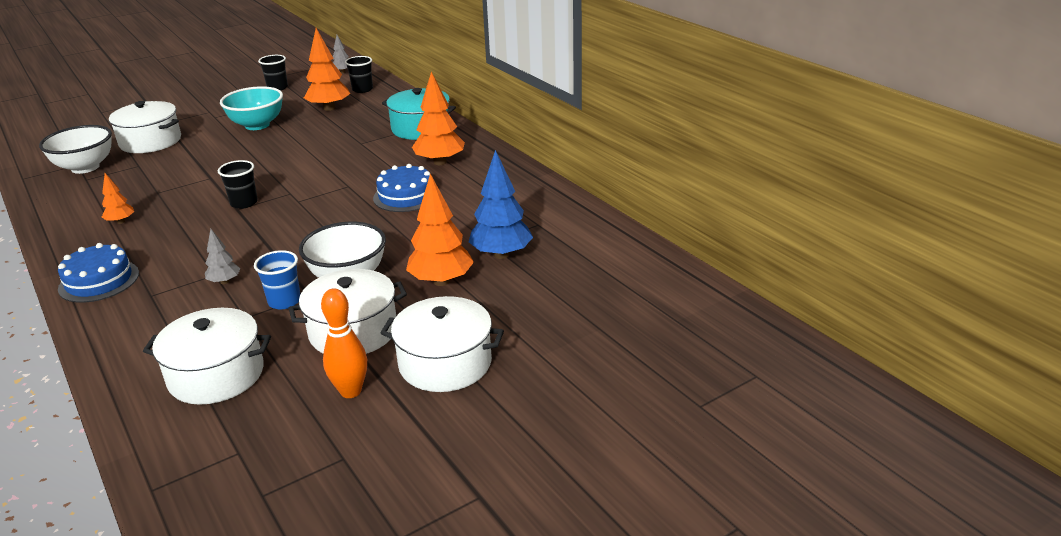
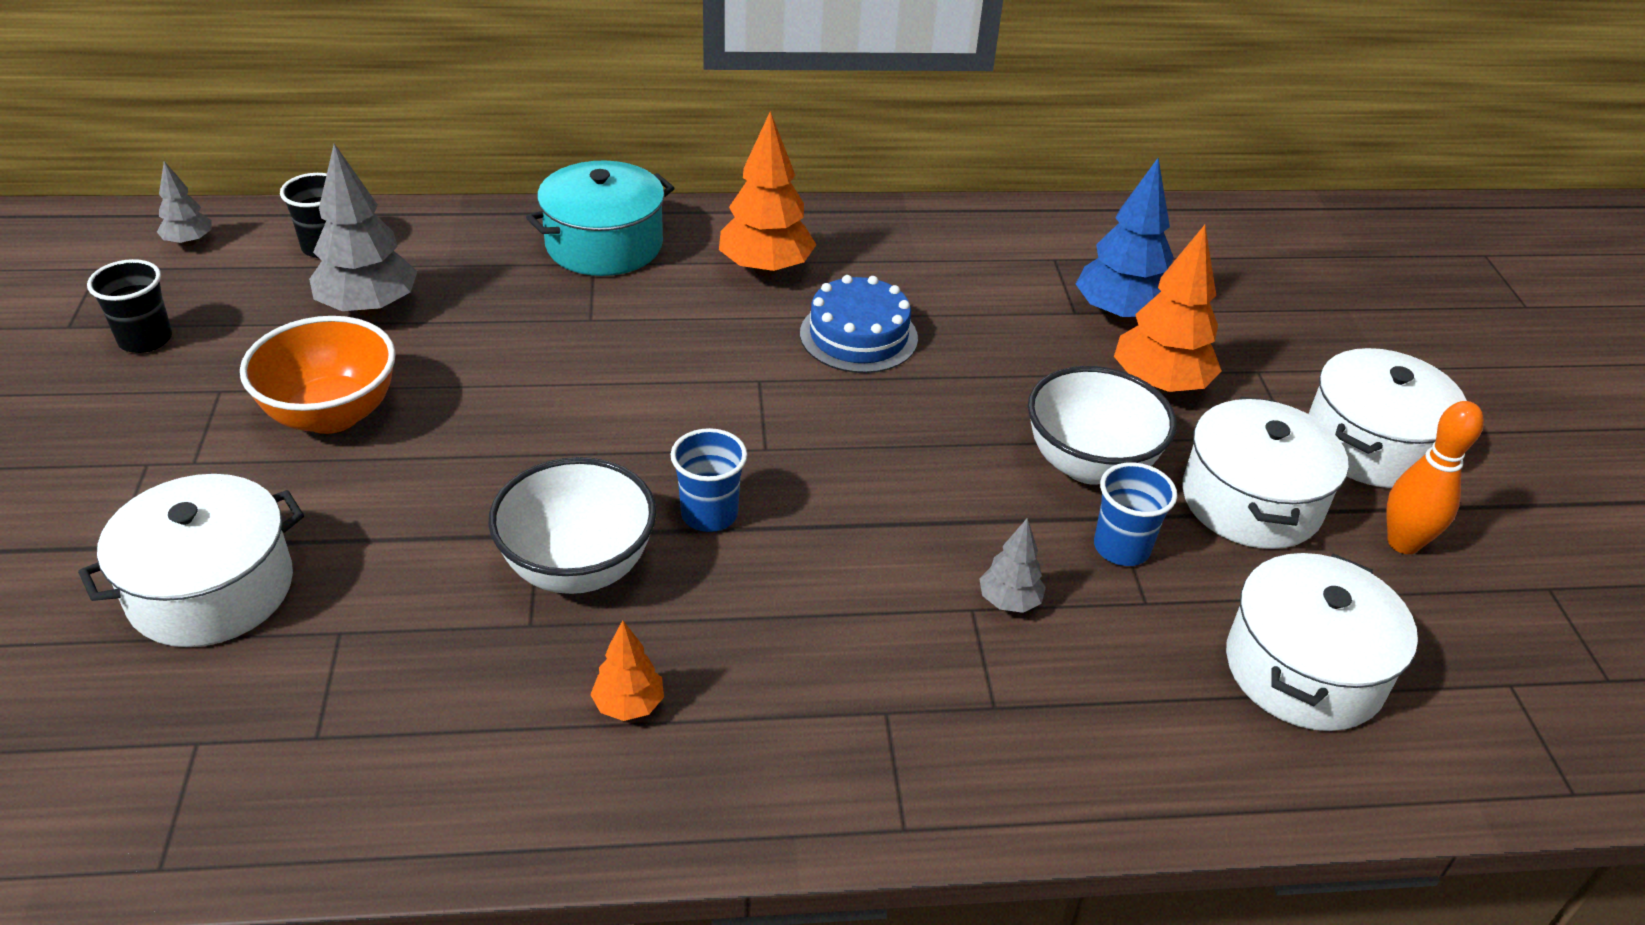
camera: 65 degrees left, 10 degrees up
white bowl [39,125,112,174] -> white bowl moved to [488,457,657,594]
blue cake [58,243,139,303] -> none
black cup [218,160,258,209] -> blue cup [671,428,747,532]
turquoise bowl [220,86,283,130] -> orange bowl [240,316,396,434]
orange tree [304,28,350,111] -> grey tree [309,143,418,316]

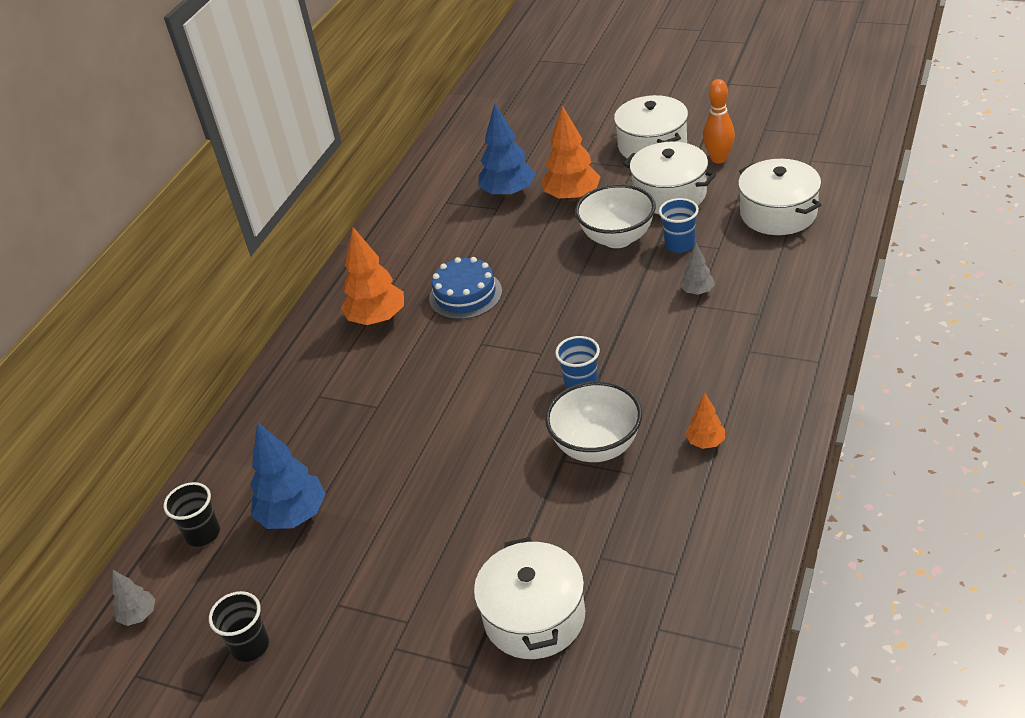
camera: 55 degrees left, 0 degrees up
orange bowl [240,316,396,434] -> none
grey tree [309,143,418,316] -> blue tree [250,422,326,529]
turquoise pot [526,161,674,276] -> none

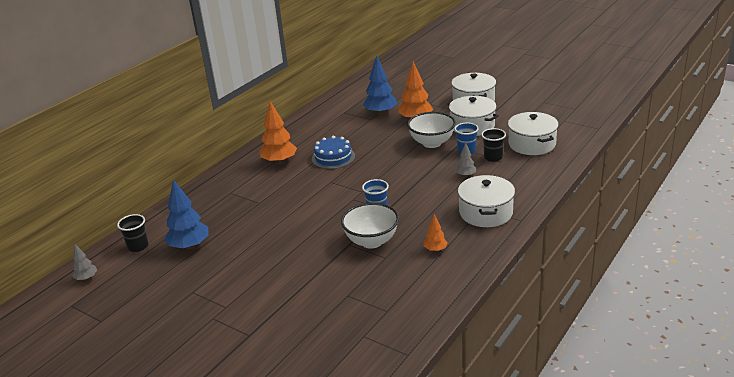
camera: 10 degrees right, 10 degrees down
black cup [209,591,269,662] -> black cup moved to [481,128,506,162]
white pot [474,537,585,659] -> white pot moved to [458,175,515,227]
orange bowling pin [703,79,735,163] -> none

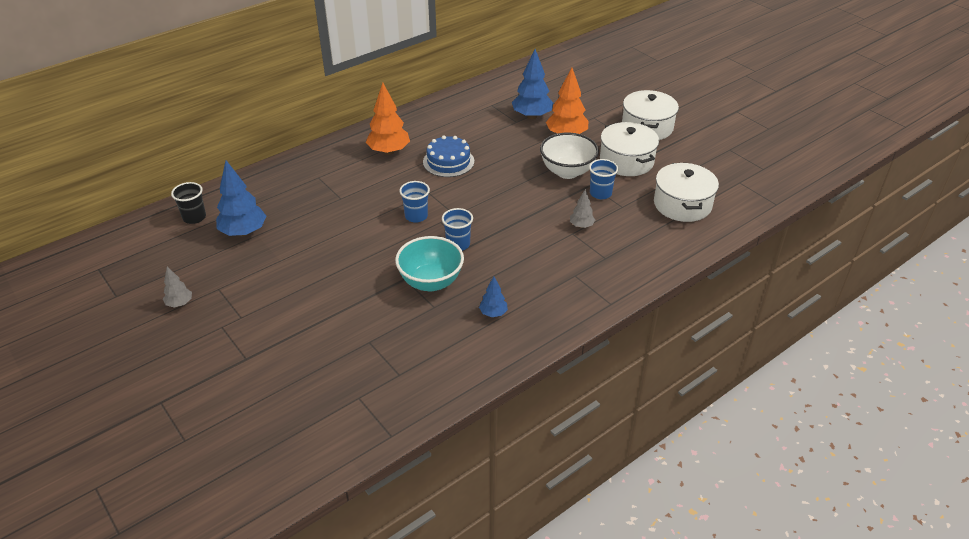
camera: 15 degrees right, 10 degrees up
grey tree [72,244,97,280] -> grey tree moved to [163,267,192,307]
white bowl [341,203,399,249] -> turquoise bowl [395,236,464,292]
orange tree [423,214,448,252] -> blue tree [479,276,508,317]
white pot [458,175,515,227] -> none
black cup [481,128,506,162] -> none
none -> blue cup [399,181,430,223]

